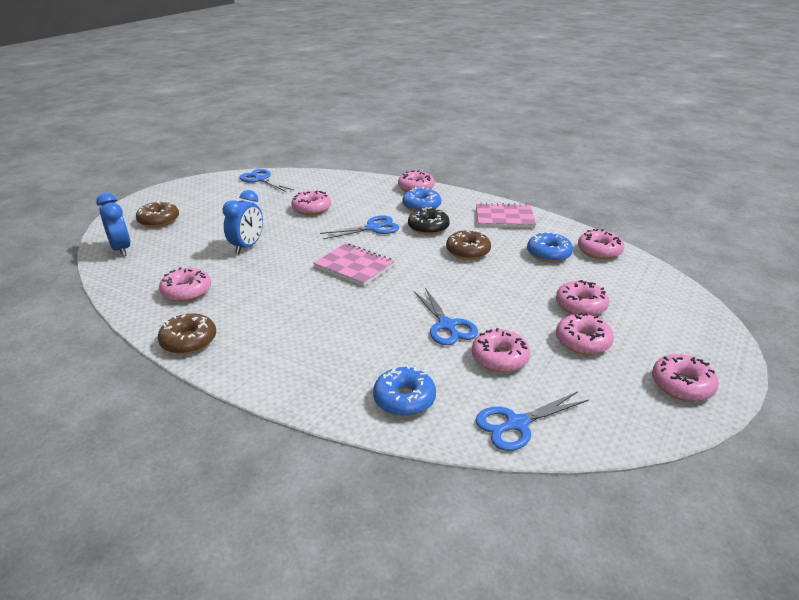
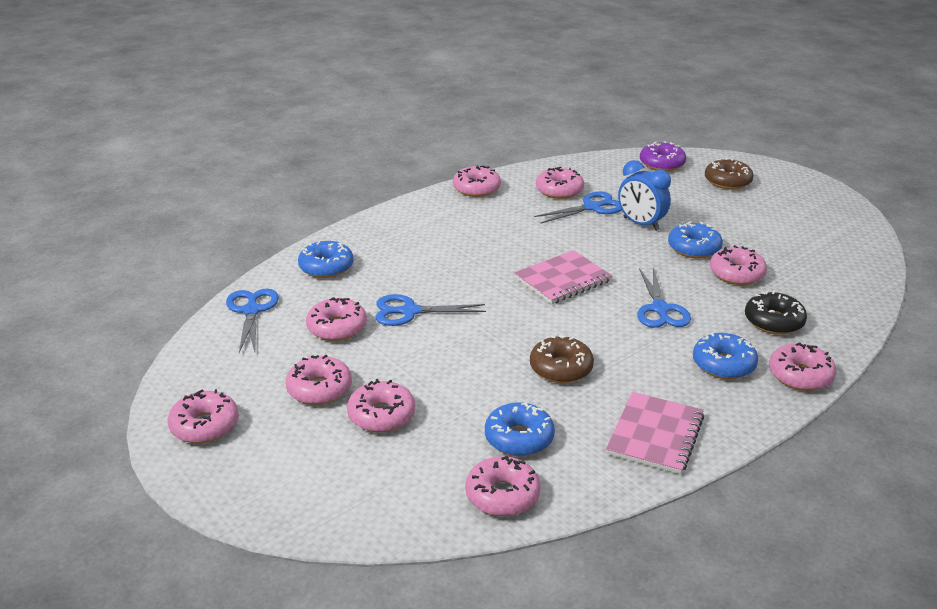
camera: 110 degrees right, 0 degrees up
blue clock [96,193,131,256] -> purple donut [640,141,686,171]
brown donut [158,313,216,354] -> pink donut [453,166,501,197]
blue scissors [239,169,294,192] -> blue scissors moved to [534,191,622,223]
black donut [408,207,450,235] -> black donut moved to [745,291,807,335]
none -> blue donut [668,221,723,259]

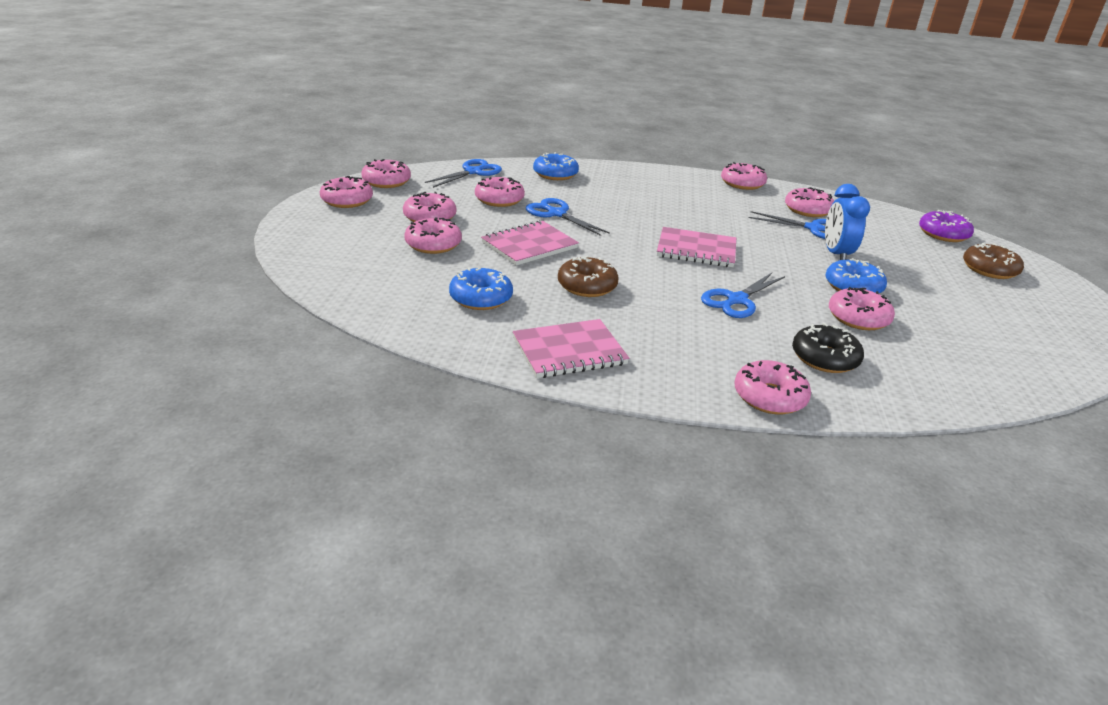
camera: 45 degrees right, 0 degrees up
pink donut [465,456,541,516] -> pink donut moved to [361,159,411,188]
blue donut [693,332,758,379] -> none
none -> pink notebook [481,220,579,266]

